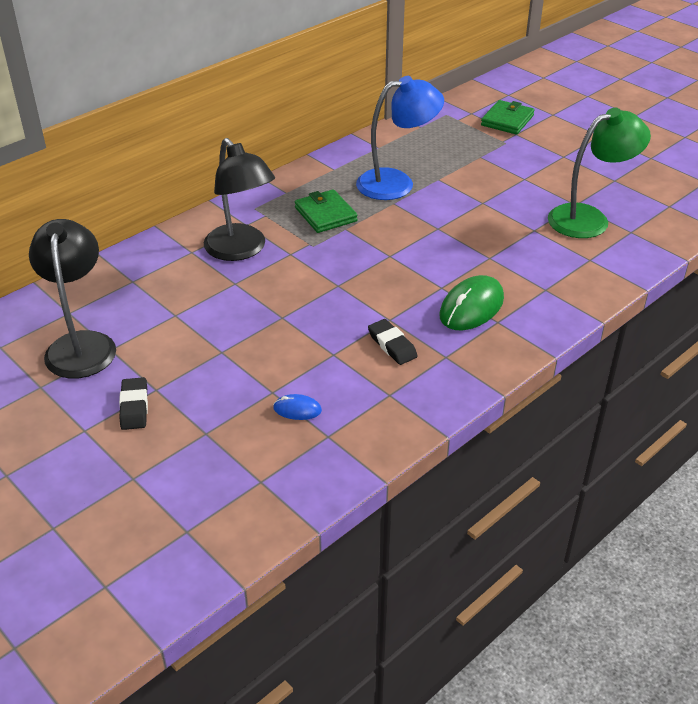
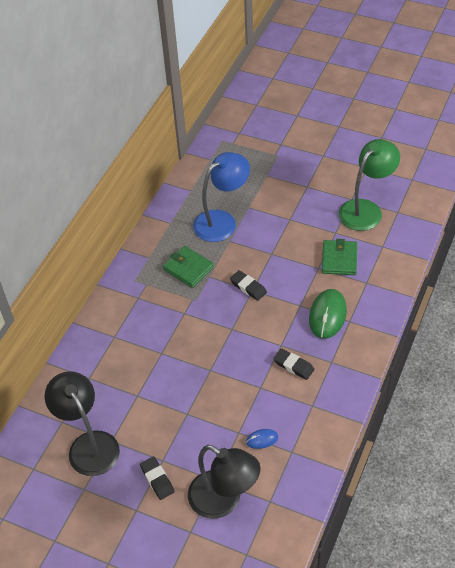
camera: 20 degrees left, 10 degrees up
black lamp [204,138,275,261] -> black lamp moved to [188,445,261,519]
green wallet [481,100,535,135] -> green wallet moved to [322,239,357,275]
none -> black eraser [230,270,267,301]

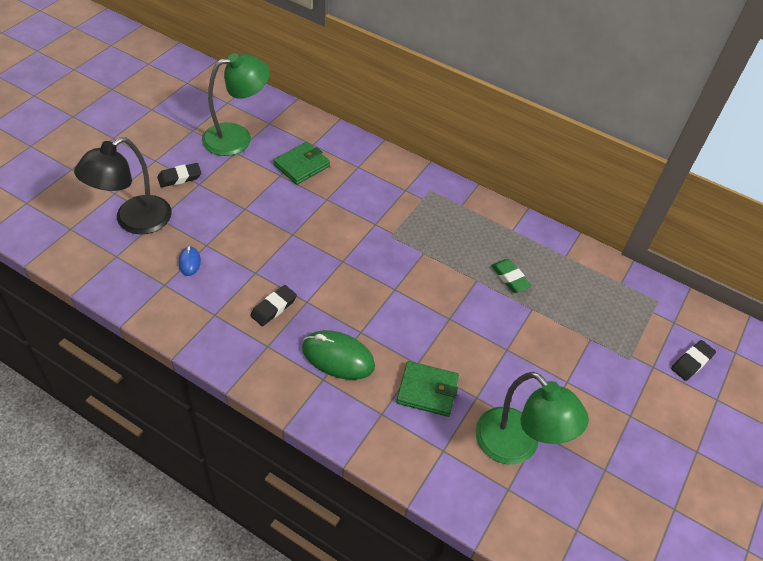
camera: 90 degrees right, 0 degrees up
black lamp [45,371,120,476] -> green lamp [202,53,270,156]
green wallet [163,246,214,288] -> green wallet moved to [273,142,330,185]
blue lamp [193,152,250,242] -> green eraser [491,259,532,293]
black eraser [230,270,267,301] -> black eraser moved to [671,340,716,381]

